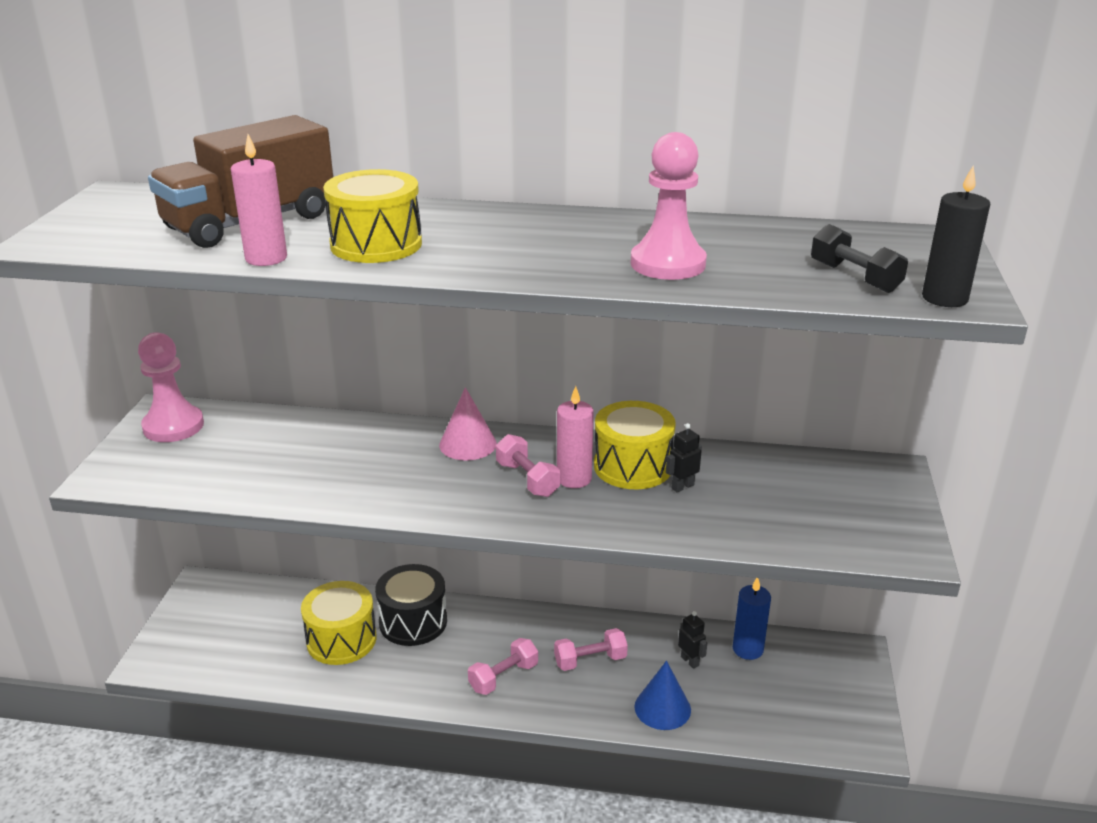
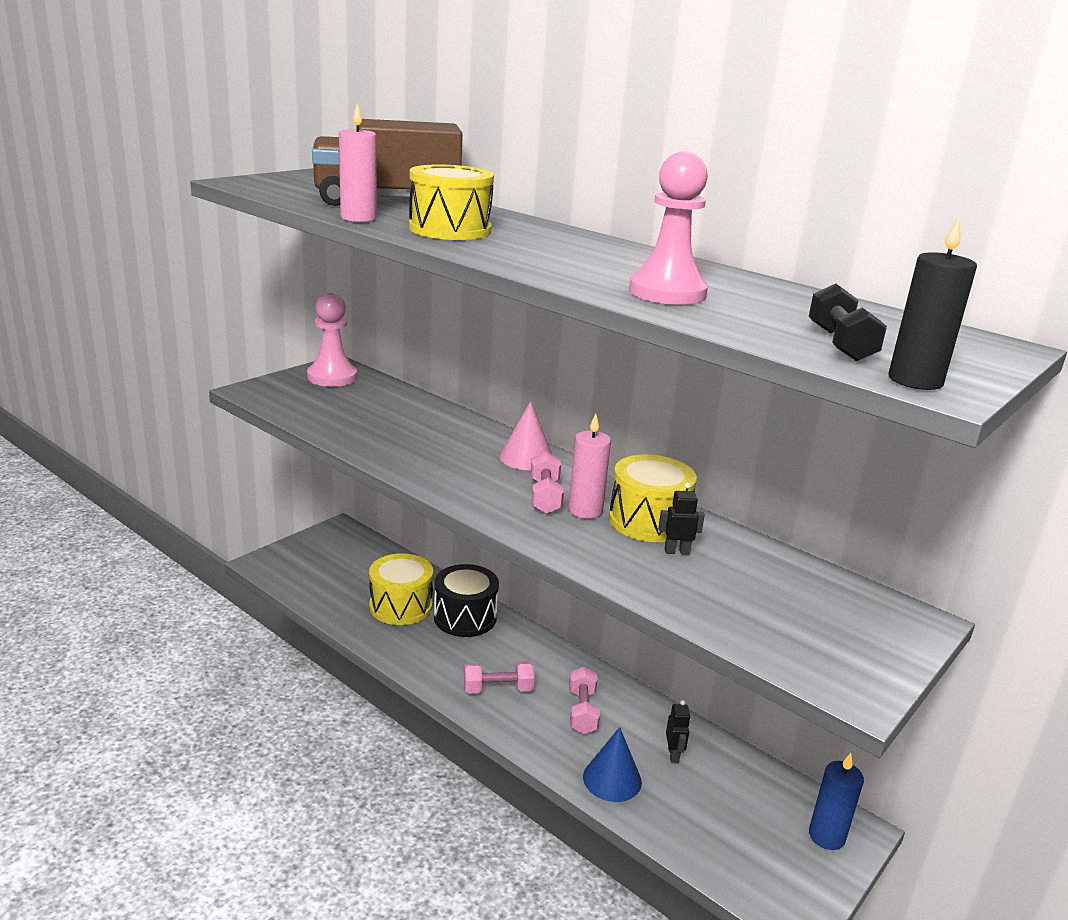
camera: 30 degrees right, 5 degrees down
pink dumbbell [554,628,628,671] -> pink dumbbell turned 75 degrees clockwise [569,666,600,734]
blue candle [733,578,771,660] -> blue candle moved to [809,753,864,850]

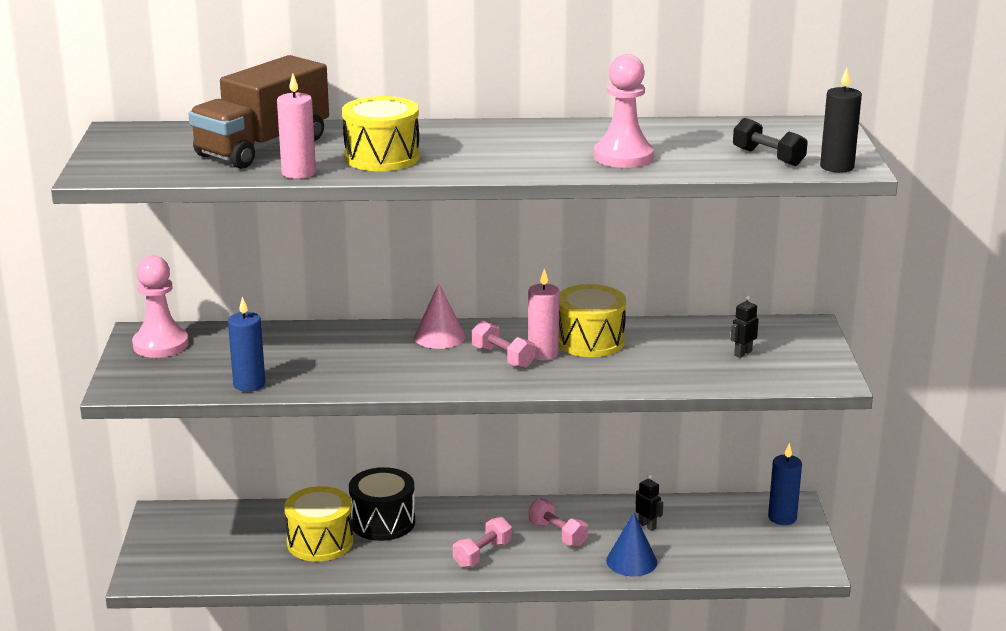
camera: 40 degrees left, 0 degrees up
black robot [658,483,705,555] -> black robot moved to [730,295,759,358]
none -> blue candle [228,296,265,392]

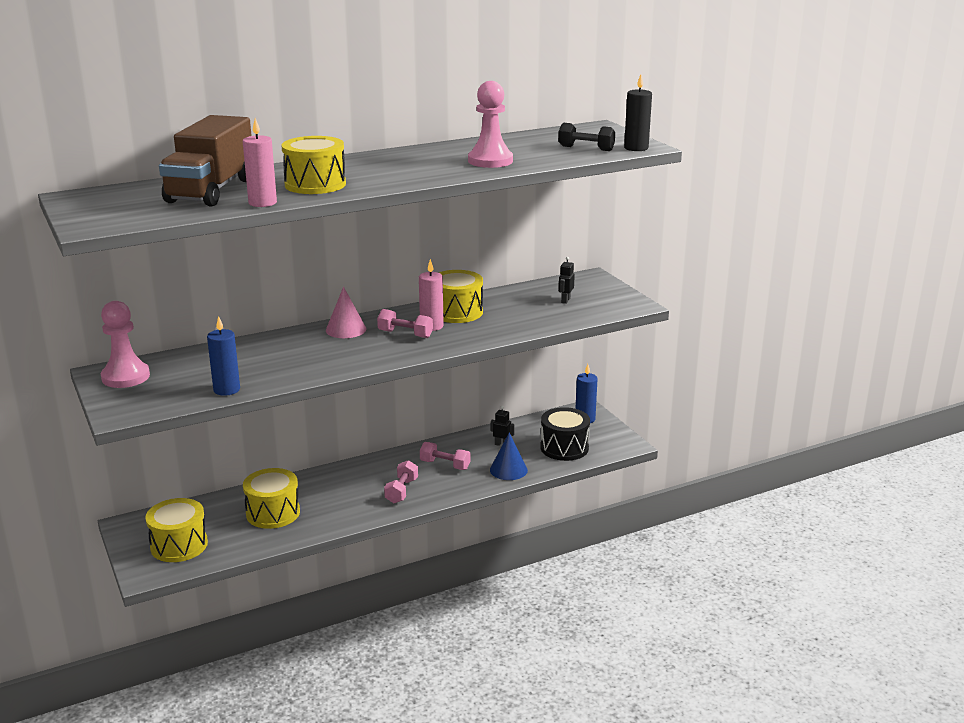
camera: 25 degrees left, 0 degrees up
black drum [349,467,415,541] -> black drum moved to [540,407,590,461]
none -> yellow drum [146,498,208,562]

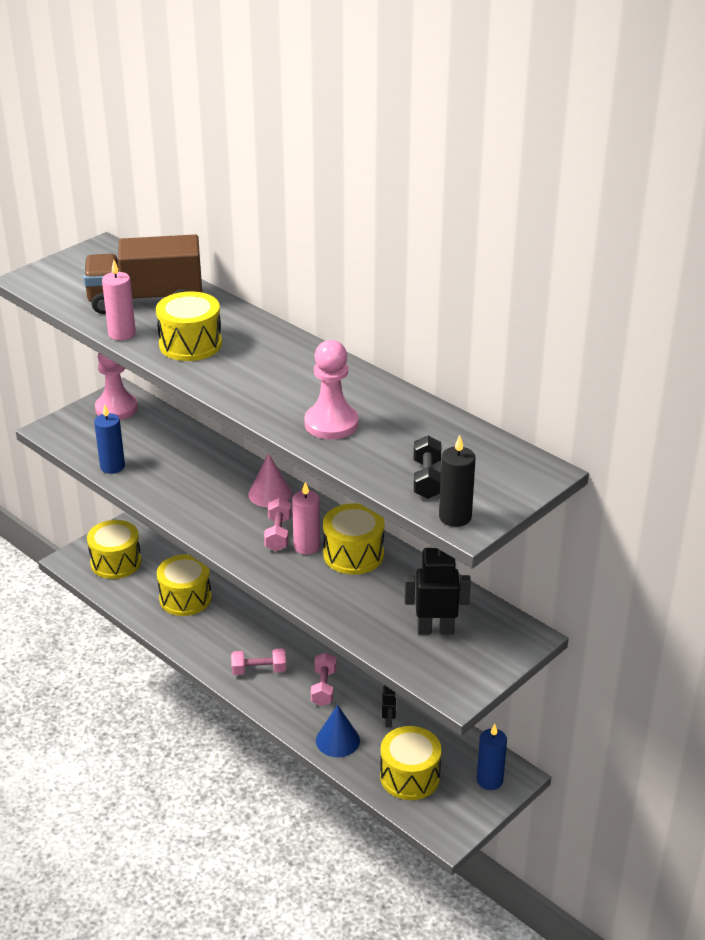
camera: 70 degrees right, 10 degrees up
black drum [540,407,590,461] -> yellow drum [380,726,442,800]
black robot [559,257,575,304] -> black robot [404,548,471,635], size x1.94

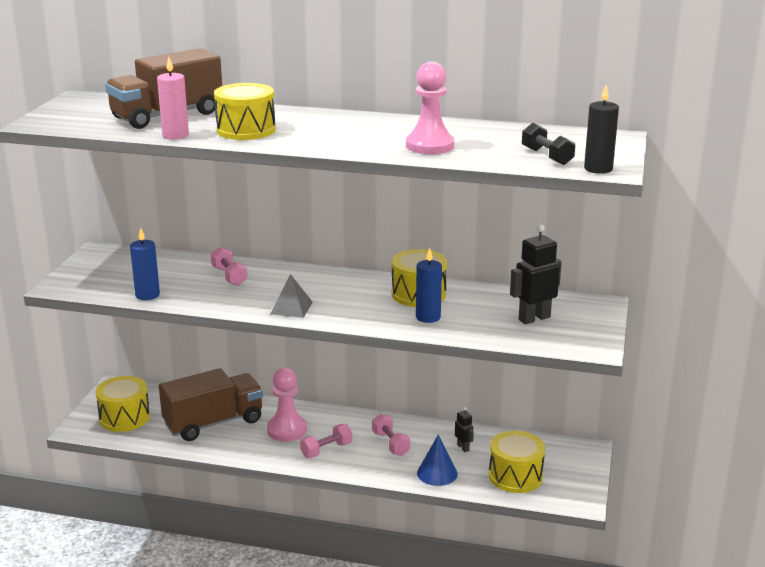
camera: 30 degrees left, 10 degrees down
pink pawn [95,353,138,420] -> pink pawn moved to [267,368,307,442]
yellow drum [157,554,212,616] -> brown truck [159,368,263,441]
pink cone [248,453,292,507] -> none
pink dumbbell [264,498,291,551] -> pink dumbbell moved to [211,247,248,286]
pink candle [292,482,320,555] -> none
blue candle [477,724,507,790] -> blue candle moved to [416,248,442,323]
none -> grey pyramid [270,274,313,318]

